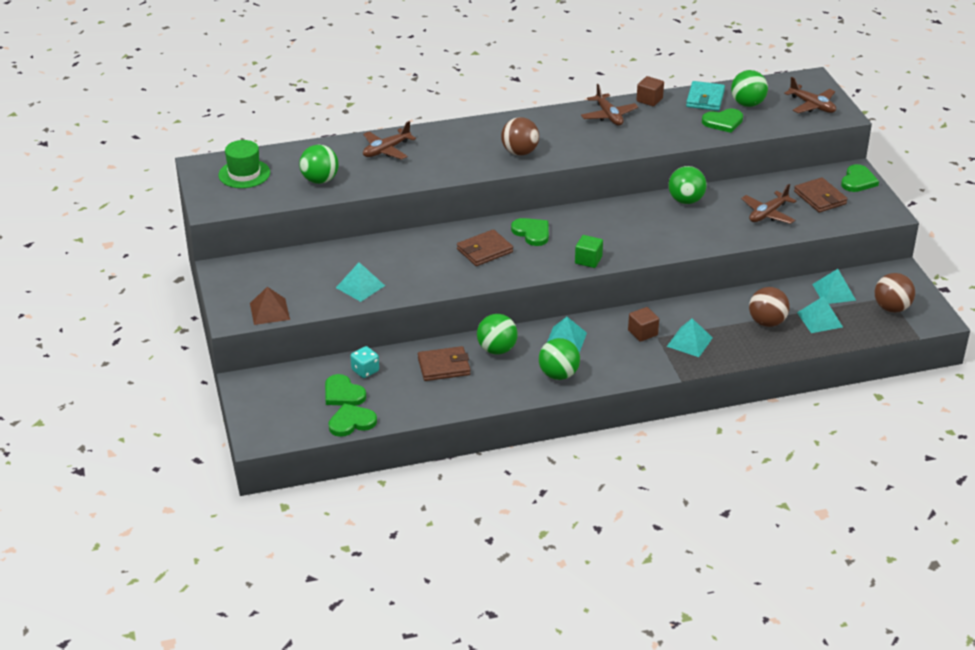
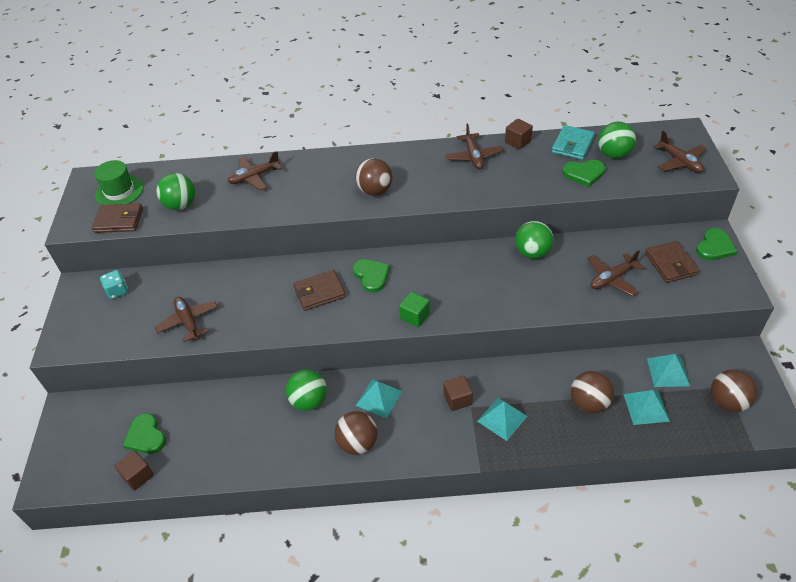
camera: 15 degrees right, 10 degrees up
brown pyramid [250,287,290,325] -> none
green heart [328,404,377,437] -> brown cube [115,451,154,491]
turquoise pyramid [336,262,385,302] -> brown plane [154,297,218,342]
turquoise dice [350,346,379,378] -> turquoise dice moved to [100,270,128,299]
brown wallet [418,346,470,381] -> brown wallet moved to [92,203,143,233]
green ball [539,338,580,380] -> brown ball [334,411,378,455]

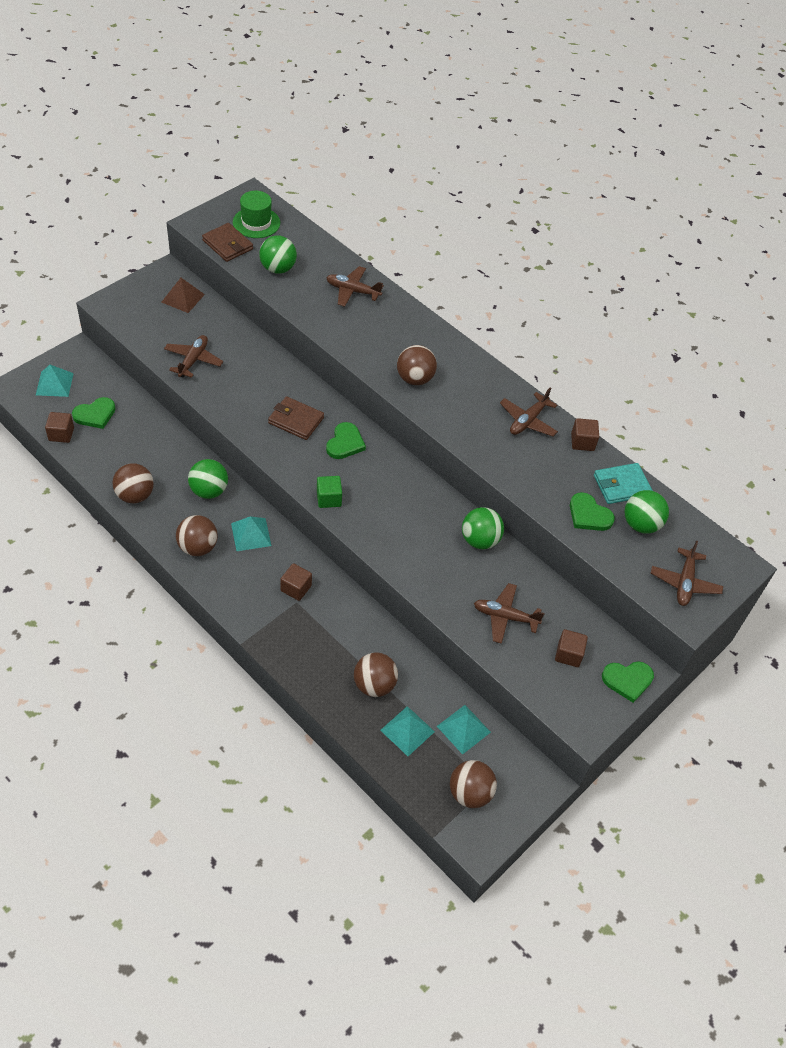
camera: 40 degrees right, 5 degrees up
turquoise dice [100,270,128,299] -> brown pyramid [162,278,205,313]
green heart [123,413,166,454] -> green heart turned 135 degrees counterclockwise [72,397,116,429]
turquoise pyramid [477,398,528,441] -> turquoise pyramid moved to [36,365,74,397]
brown wallet [645,241,700,283] -> brown cube [555,629,588,667]
none -> brown ball [112,463,154,503]

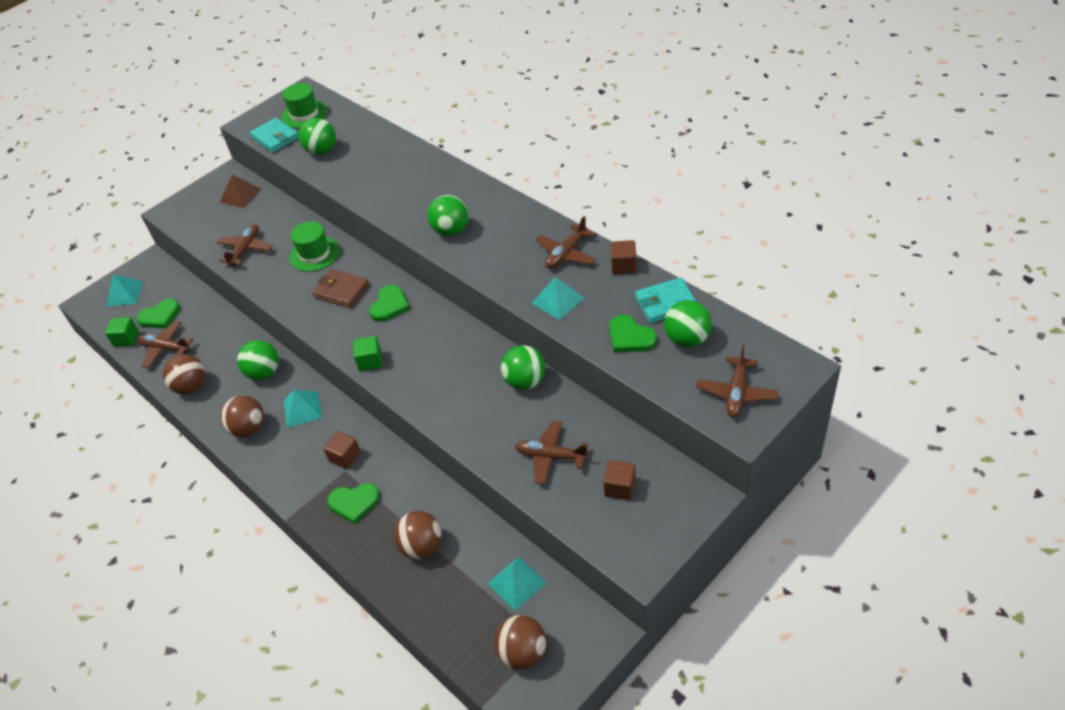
camera: 10 degrees right, 5 degrees down
brown cube [45,412,74,443] -> green cube [105,317,139,347]
brown wallet [202,223,253,262] -> turquoise wallet [250,118,299,153]
brown plane [326,266,384,307] -> brown plane moved to [138,321,193,368]
turquoise pyramid [380,706,435,756] -> turquoise pyramid moved to [532,277,584,320]
brown ball [397,345,437,385] -> green ball [427,195,468,236]
green heart [602,662,654,703] -> green heart moved to [327,483,380,524]
none -> green hat [290,221,340,272]

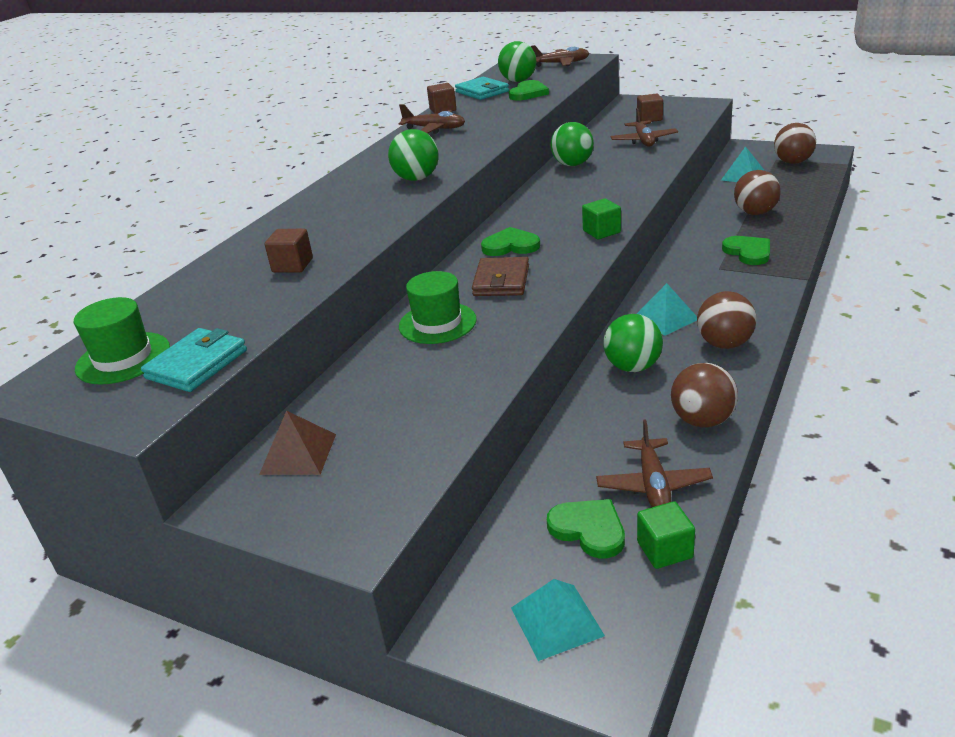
camera: 110 degrees left, 15 degrees down
brown plane [216,224,273,267] -> none
green ball [298,118,336,155] -> none
brown cube [323,431,361,469] -> brown cube moved to [265,229,313,272]
turquoise pyramid [532,277,584,320] -> none

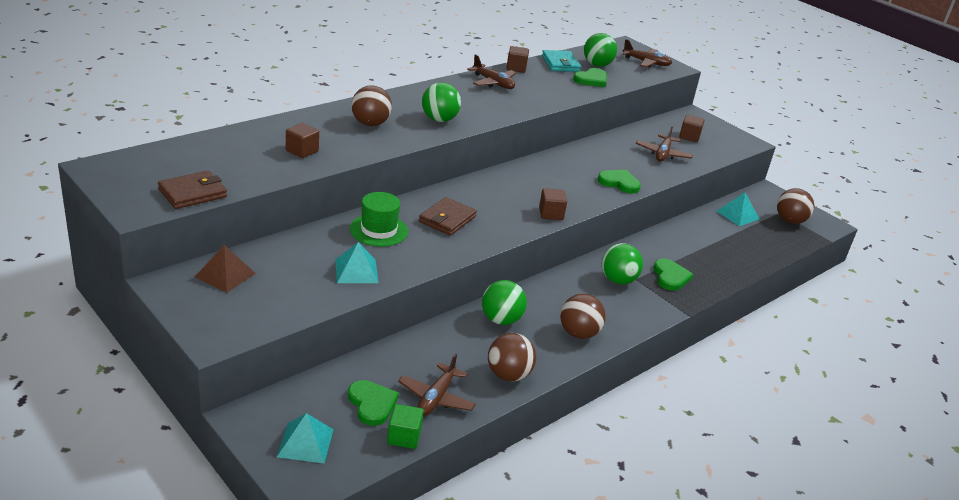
camera: 15 degrees right, 0 degrees up
green hat [74,297,170,385] -> none
turquoise wallet [141,328,247,392] -> brown wallet [158,170,227,209]
green heart [481,227,540,256] -> green heart moved to [597,170,641,193]
green ball [551,122,594,166] -> green ball moved to [602,243,643,284]
green cube [582,199,621,239] -> brown cube [539,188,567,220]
turquoise pyramid [637,283,697,336] -> turquoise pyramid moved to [335,242,379,283]
brown ball [734,170,781,215] -> brown ball moved to [351,85,392,126]

